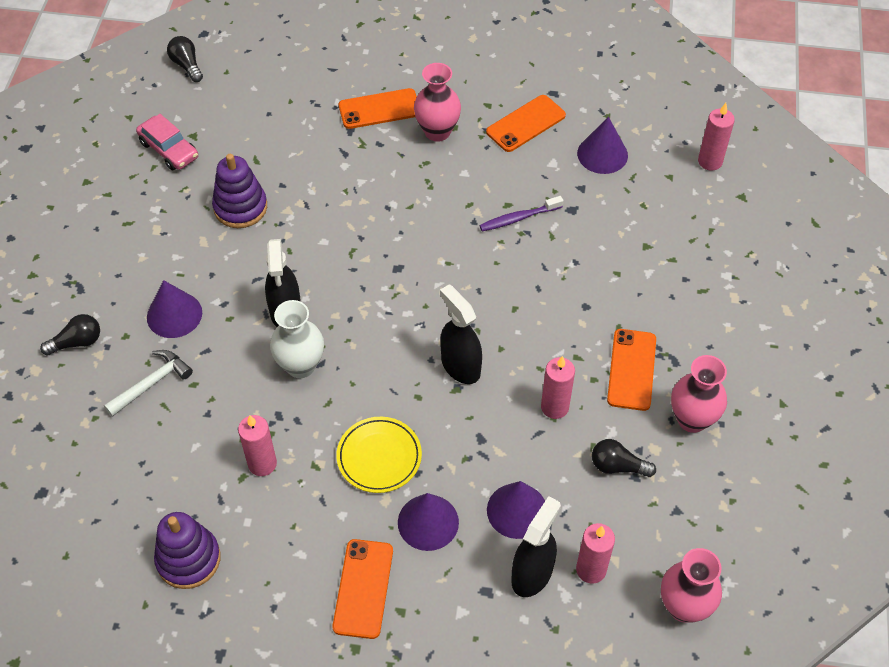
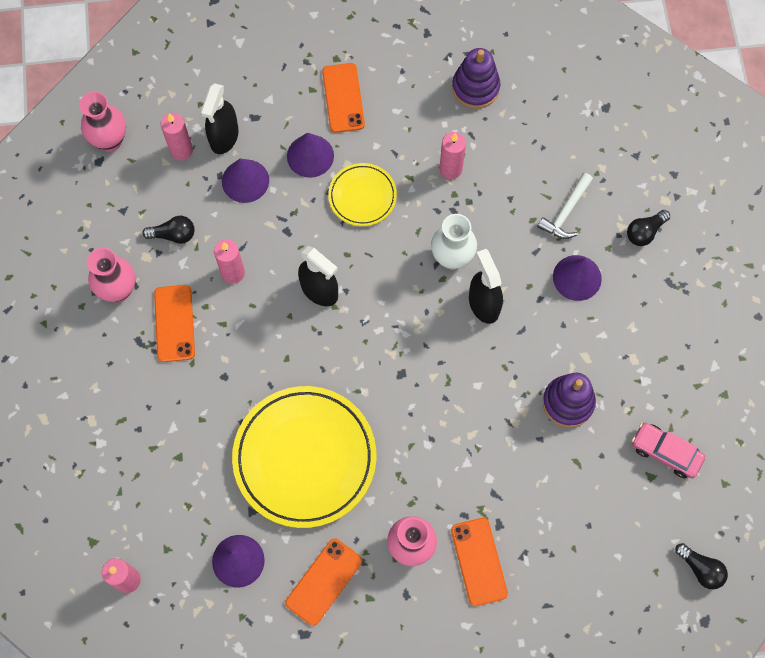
camera: 165 degrees right, 15 degrees up
orange phone [339,88,417,129] -> orange phone turned 75 degrees counterclockwise [451,518,508,606]
purple toothbrush [479,196,563,231] -> yellow plate [232,386,376,528]

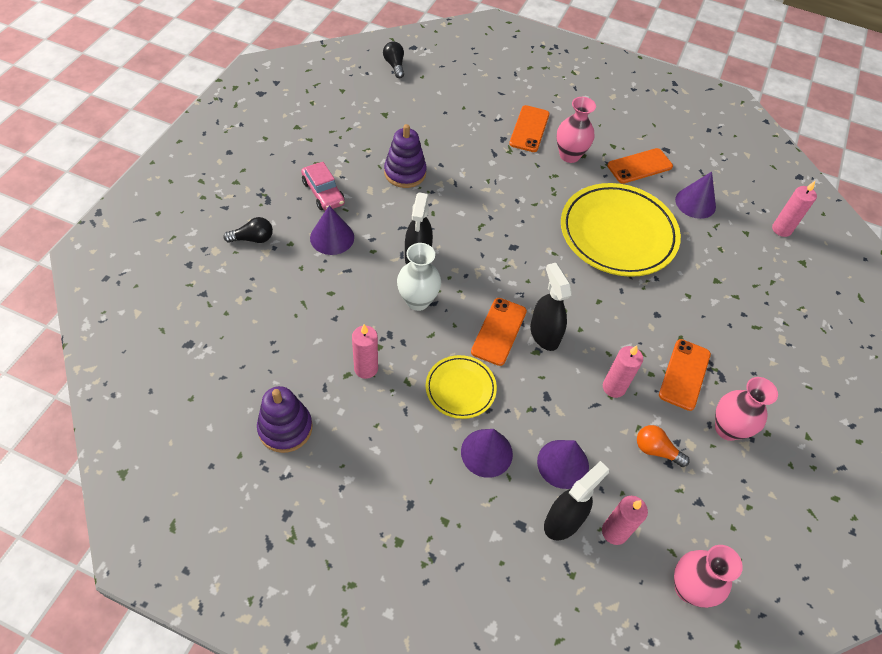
camera: 155 degrees left, 15 degrees down
black light bulb [142,216,195,244] -> orange light bulb [637,425,690,467]
orange phone [322,63,365,133] -> orange phone moved to [471,298,527,366]
white hammer [537,173,593,239] -> none
pink car [632,423,705,478] -> pink car moved to [301,162,345,211]

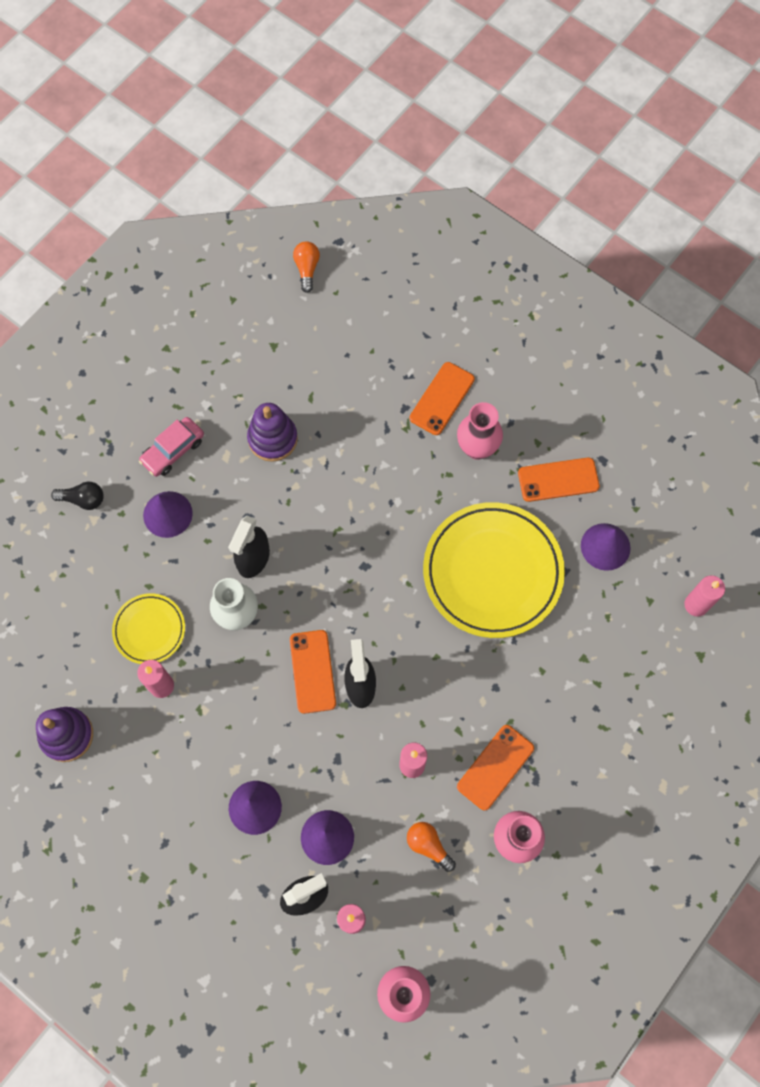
camera: 20 degrees right, 15 degrees up
pink car [301,162,345,211] -> pink car turned 60 degrees clockwise [139,417,204,477]
black light bulb [383,41,404,78] -> orange light bulb [293,241,320,293]
yellow plate [426,355,497,419] -> yellow plate moved to [112,594,185,664]
orange phone [471,298,527,366] -> orange phone turned 45 degrees counterclockwise [290,630,336,714]

